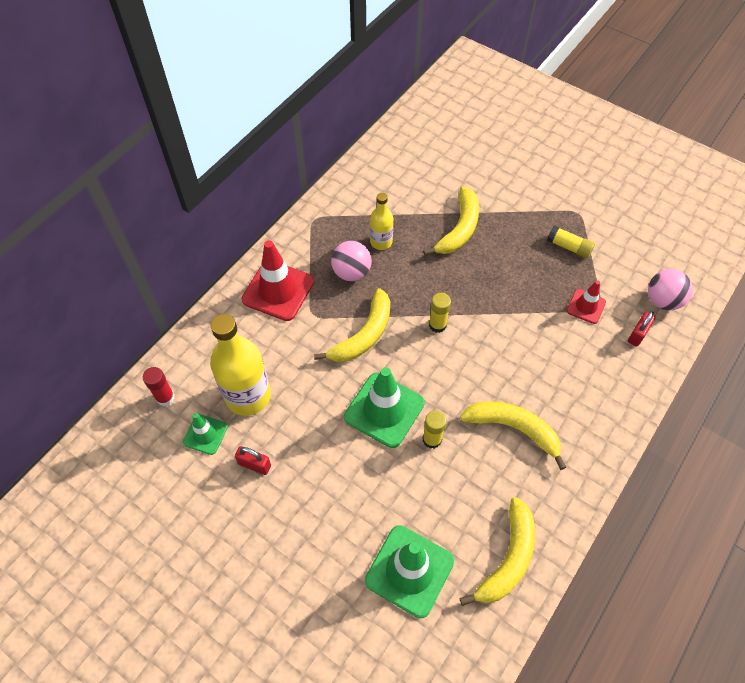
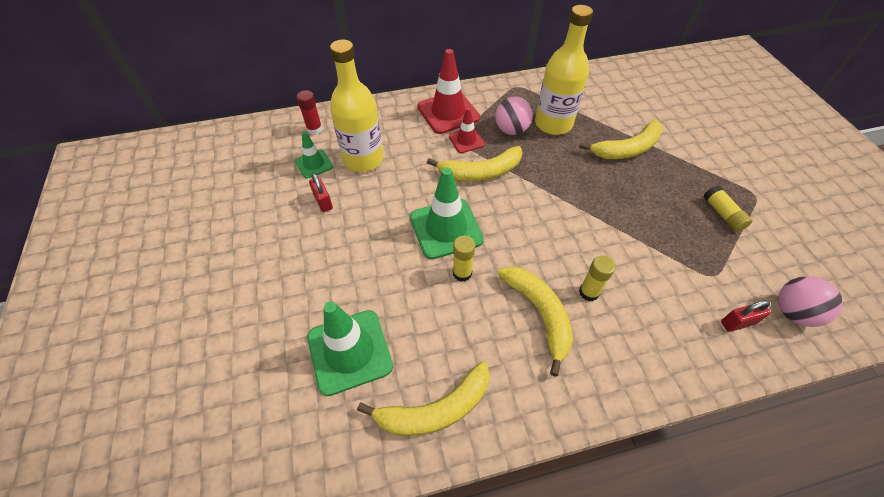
camera: 40 degrees right, 5 degrees down
yellow bottle [370,193,393,250] -> yellow bottle [535,5,593,135], size x1.82
yellow glue stick [429,293,451,333] -> yellow glue stick moved to [579,255,616,301]
red traffic cone [567,280,606,324] -> red traffic cone moved to [449,107,485,153]

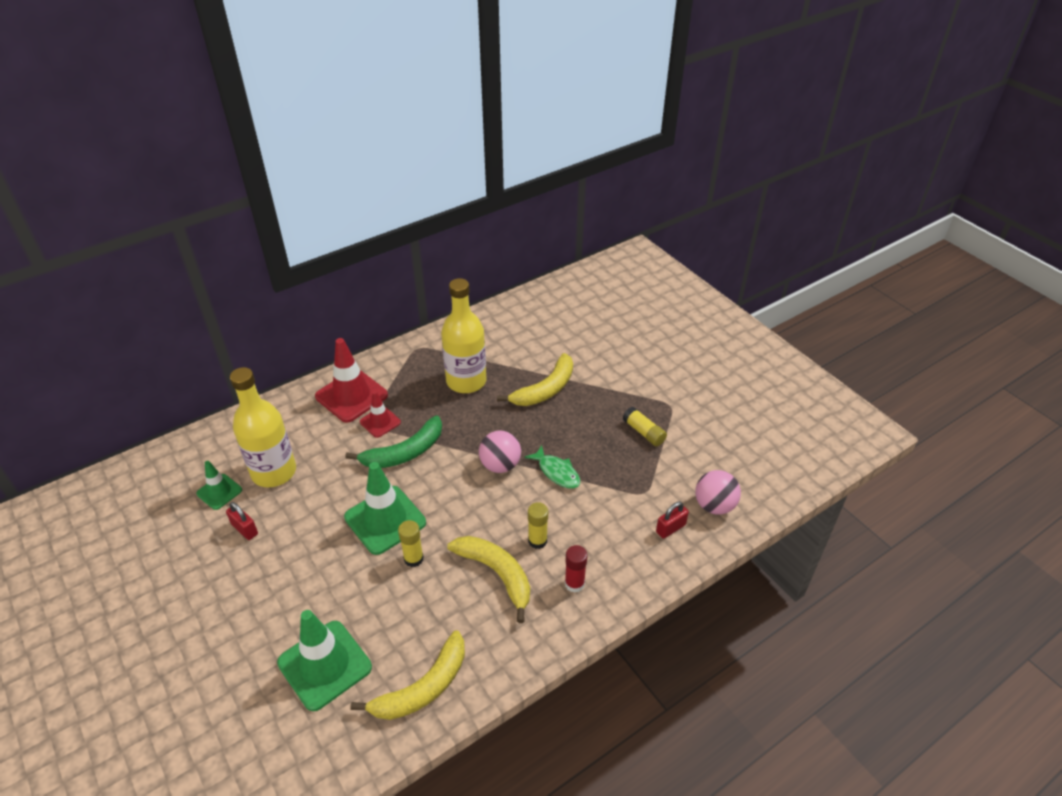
camera: 20 degrees left, 10 degrees down
red glue stick [296,90,323,135] -> red glue stick moved to [565,545,588,593]
yellow banana [427,146,522,181] -> green banana [345,416,442,468]
pink ball [495,96,533,135] -> pink ball moved to [479,431,521,473]
none -> green fish [525,445,580,489]

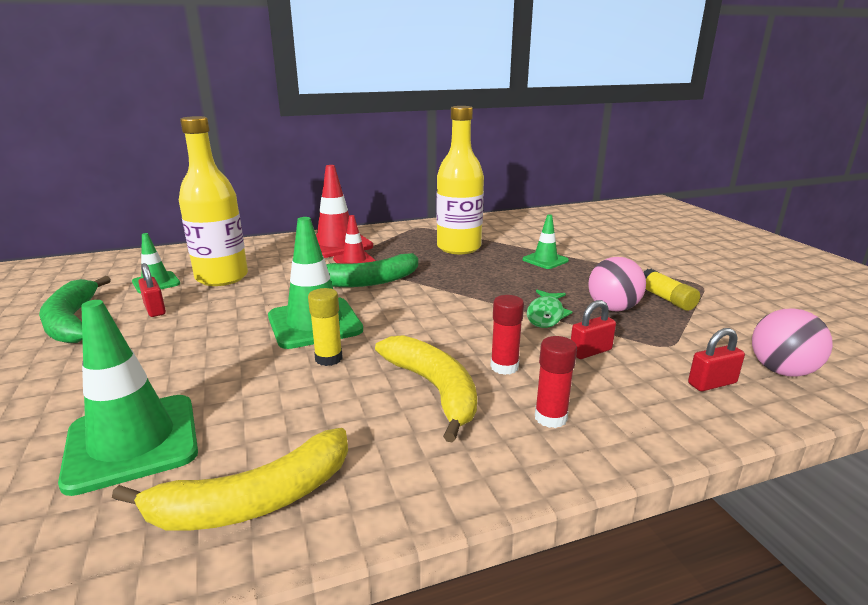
camera: 15 degrees right, 20 degrees down
pink ball [479,431,521,473] -> pink ball moved to [588,257,646,312]
yellow banana [497,353,573,406] -> green traffic cone [523,214,569,269]
green fish [525,445,580,489] -> green fish turned 45 degrees clockwise [527,290,572,328]
yellow glue stick [528,502,548,549] -> red glue stick [490,295,524,375]
none -> green banana [39,276,111,343]
none -> red padlock [571,300,616,359]

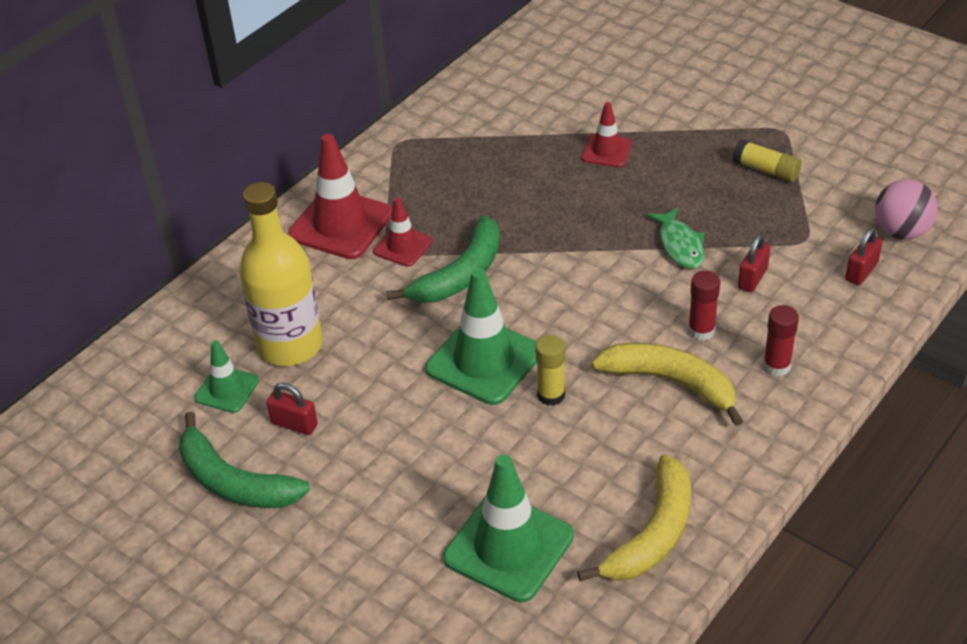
camera: 30 degrees left, 20 degrees up
yellow bottle [437,106,484,254] -> none
green traffic cone [523,214,569,269] -> red traffic cone [582,102,632,167]
pink ball [588,257,646,312] -> none

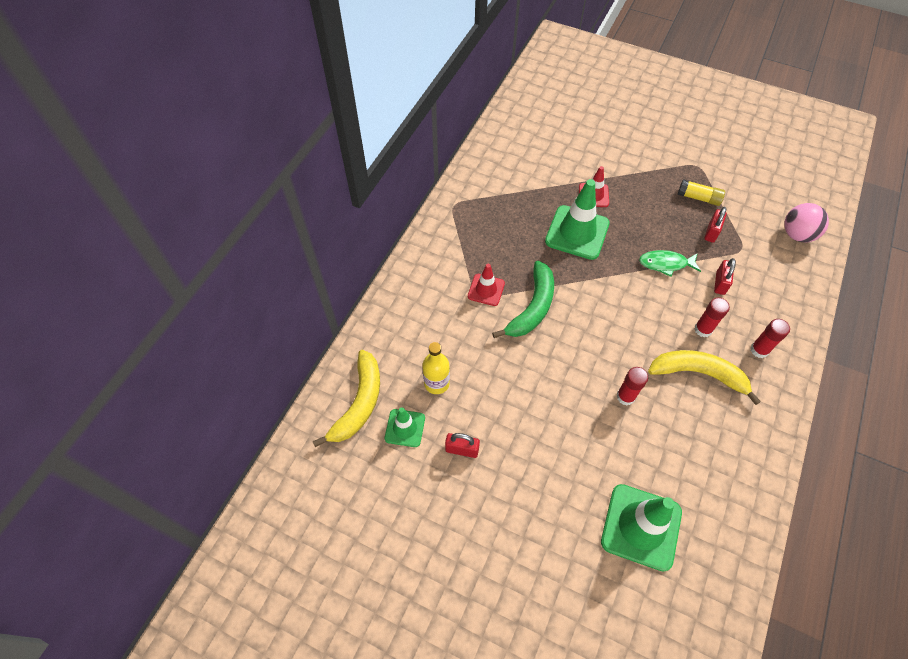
camera: 15 degrees left, 15 degrees up
green banana [179,411,310,508] -> none
yellow bottle [239,182,323,366] -> yellow bottle [422,342,450,394], size x0.55
red traffic cone [288,134,392,259] -> none
green traffic cone [425,268,537,405] -> green traffic cone moved to [545,179,610,260]
yellow glue stick [535,335,565,406] -> red glue stick [616,367,648,406]
yellow banana [577,454,691,581] -> yellow banana moved to [313,350,380,447]
green fish [647,207,705,269] -> green fish turned 120 degrees clockwise [639,250,701,277]
red padlock [845,228,883,285] -> red padlock moved to [704,207,727,243]

